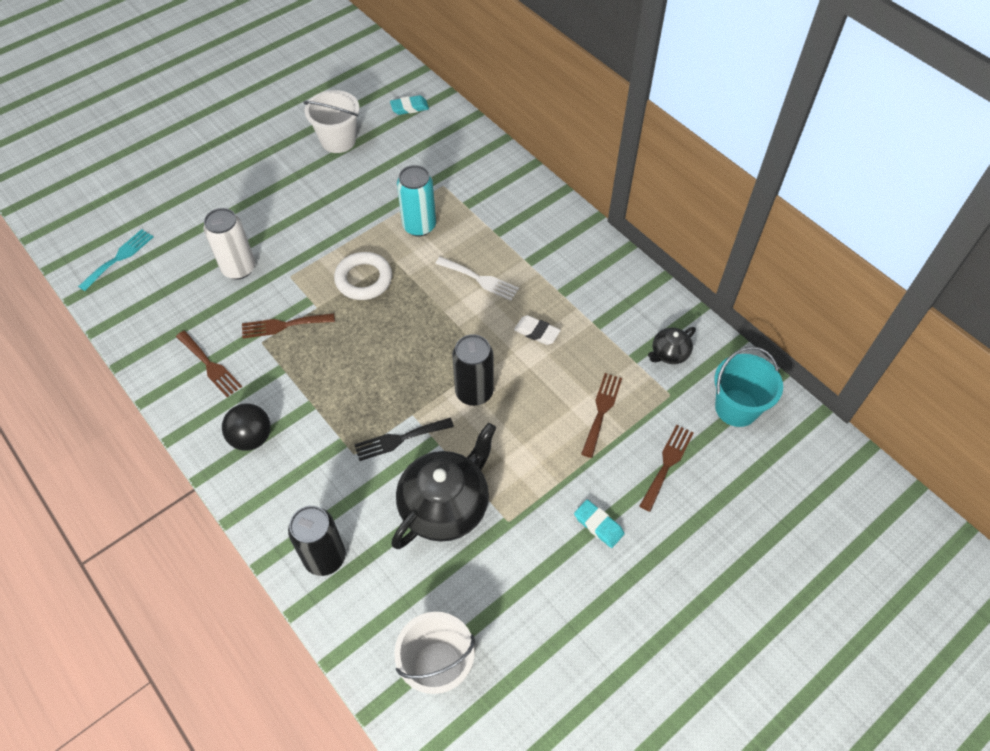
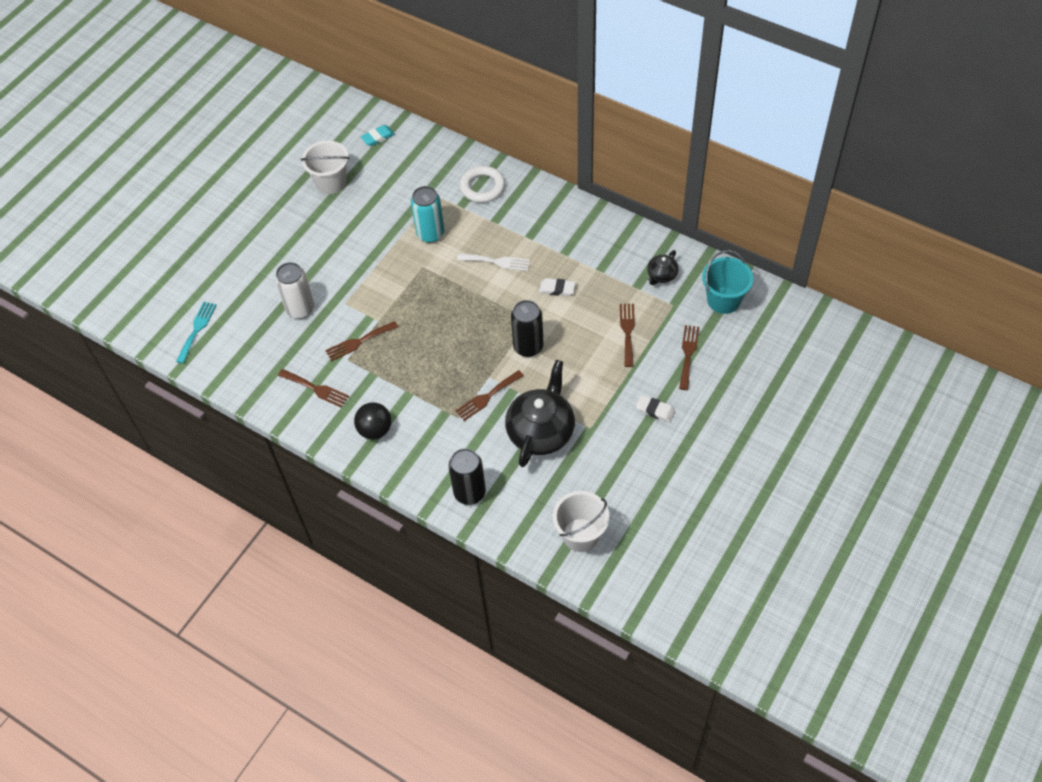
camera: 15 degrees left, 0 degrees up
white ring [334,252,392,300] -> white ring moved to [460,166,505,203]
black fork [354,418,454,461] -> brown fork [455,370,524,421]
turquoise eraser [574,500,624,548] -> white eraser [636,395,675,423]

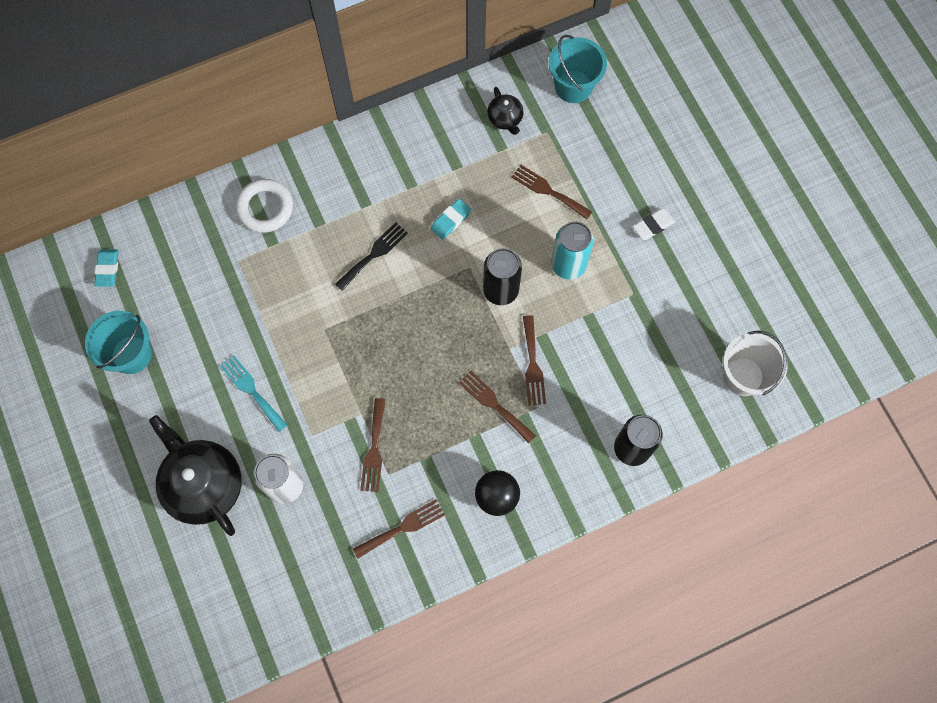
camera: 60 degrees left, 15 degrees up
turquoise fork [176,302,216,364] -> turquoise fork moved to [220,355,287,432]
white bucket [301,141,349,194] -> turquoise bucket [85,311,152,374]
turquoise can [411,186,444,243] -> turquoise can moved to [551,221,594,280]
white fork [457,253,530,271] -> black fork [335,222,408,291]
black teapot [505,360,575,467] -> black teapot moved to [149,415,242,536]
white eraser [539,278,576,296] -> turquoise eraser [431,198,471,240]
brown fork [679,325,699,390] -> brown fork moved to [459,371,536,443]

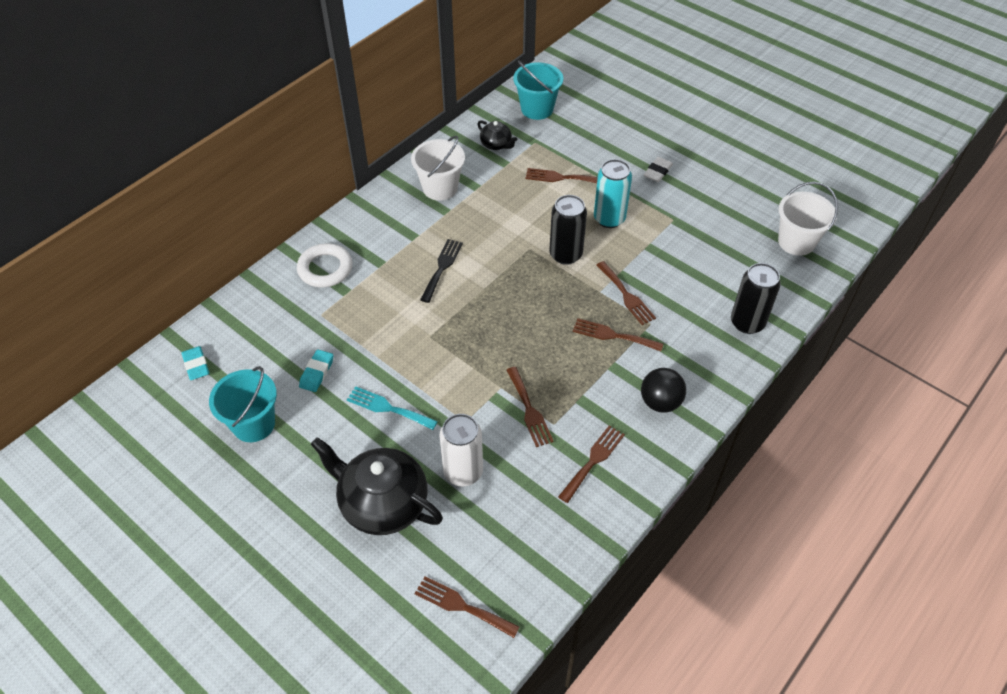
camera: 25 degrees left, 20 degrees down
turquoise eraser [431,198,471,240] -> turquoise eraser moved to [299,350,333,392]
none -> white bucket [411,136,465,201]
none -> brown fork [415,576,520,638]

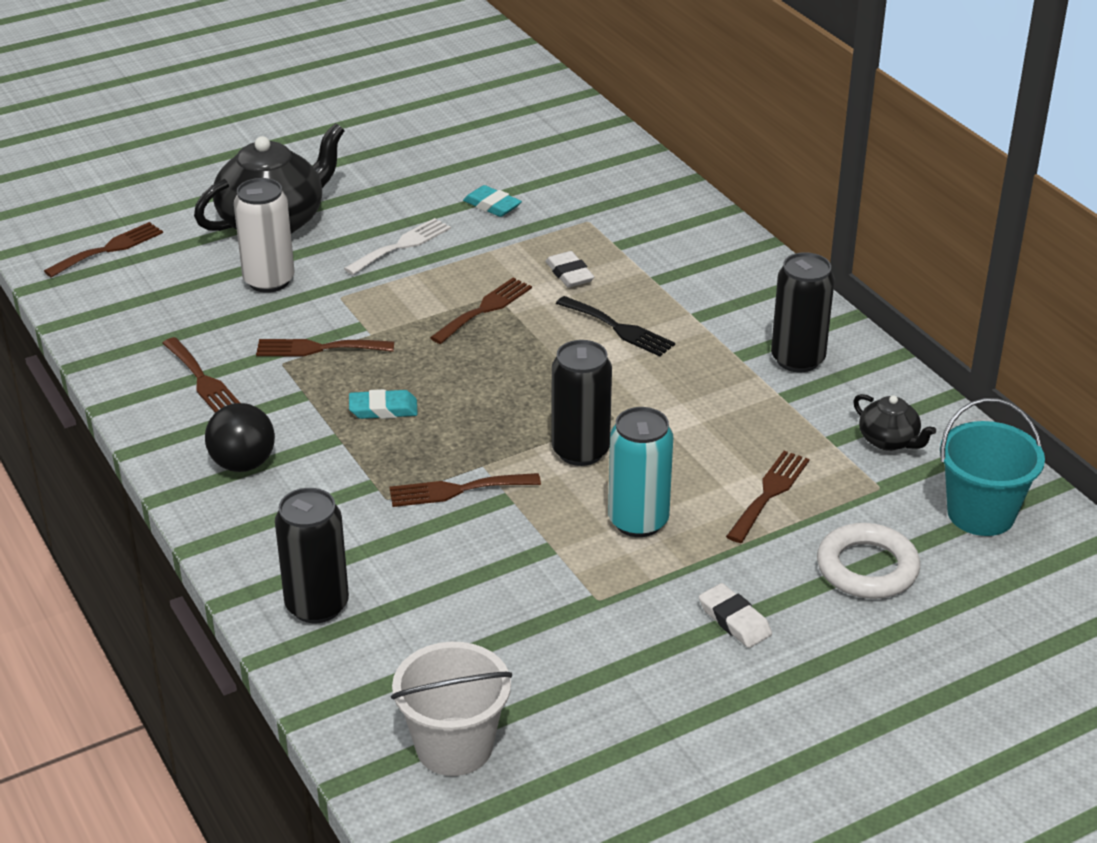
camera: 110 degrees right, 15 degrees down
turquoise eraser [181,346,209,380] -> turquoise eraser moved to [349,389,418,419]
turquoise bucket [209,366,277,442] -> none
white ring [297,243,353,288] -> white ring moved to [817,523,920,599]
turquoise fork [347,386,438,430] -> white fork [344,218,451,275]
white bucket [411,136,465,201] -> black can [771,252,835,372]
black teapot [477,120,517,150] -> black teapot turned 105 degrees counterclockwise [853,394,936,451]
brown fork [573,318,663,351] -> brown fork moved to [430,278,532,344]
none -> white eraser [545,251,594,287]

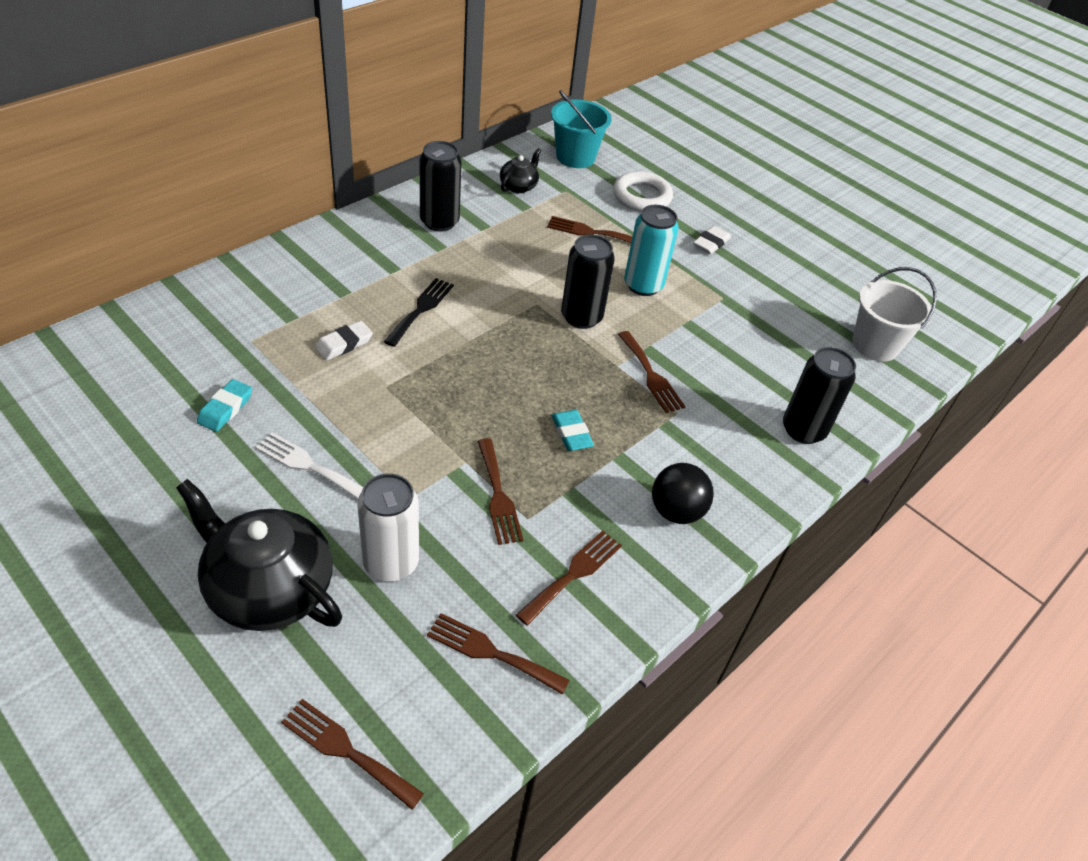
camera: 110 degrees left, 10 degrees up
brown fork [430,278,532,344] -> brown fork moved to [427,613,570,695]

